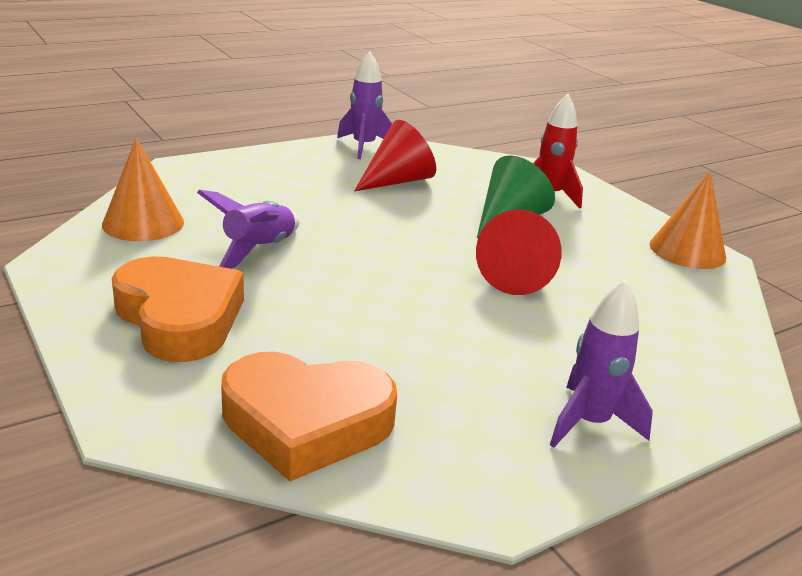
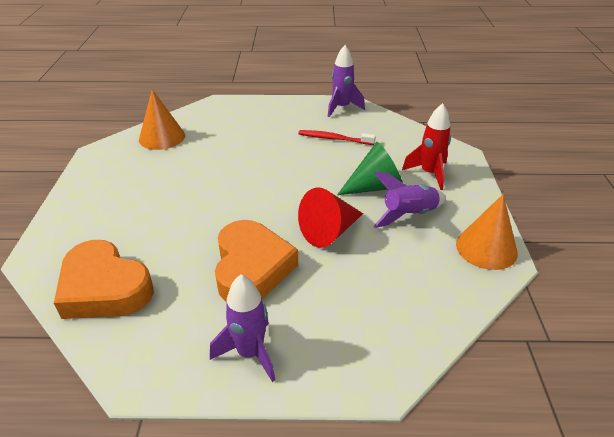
camera: 35 degrees right, 10 degrees up
orange heart [112,256,244,362] -> orange heart moved to [215,220,298,302]
purple rocket [197,190,299,269] -> purple rocket moved to [373,171,446,228]
red cone [354,120,436,191] -> red toothbrush [298,130,376,145]

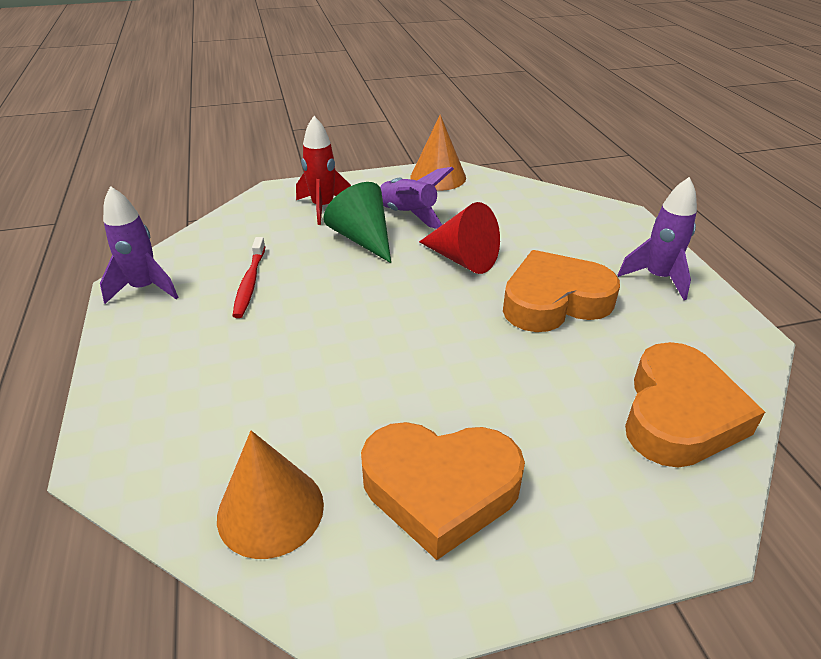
camera: 105 degrees left, 0 degrees up
none -> orange heart [361,422,525,560]

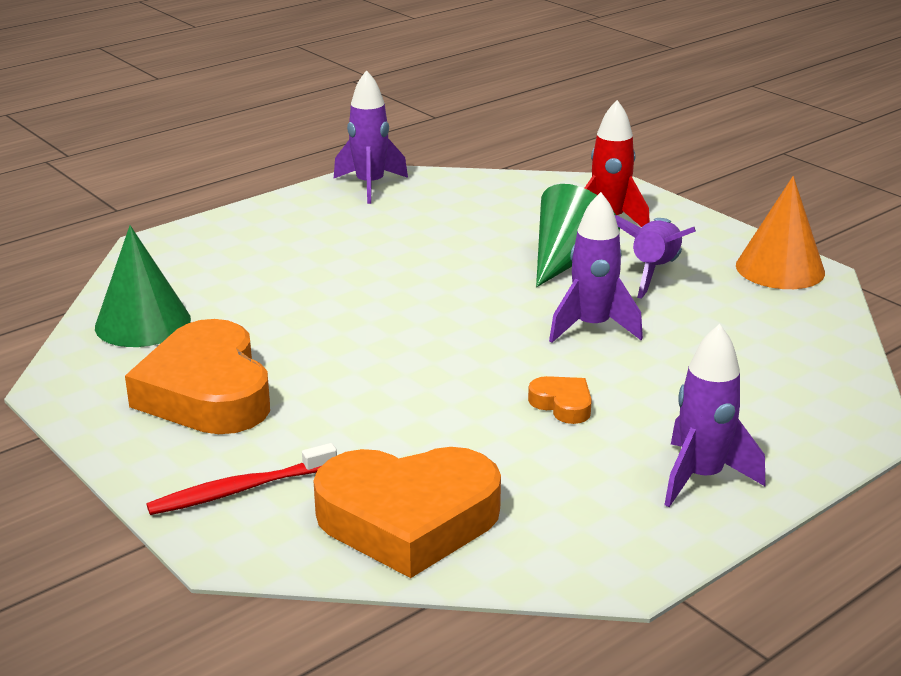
camera: 65 degrees right, 10 degrees down
orange cone [217,431,324,559] -> green cone [95,225,191,347]
red toothbrush [232,237,266,318] -> red toothbrush moved to [146,443,337,515]
red cone [419,202,500,274] -> purple rocket [549,192,643,343]
orange heart [503,250,620,332] -> orange heart [528,376,592,424], size x0.43

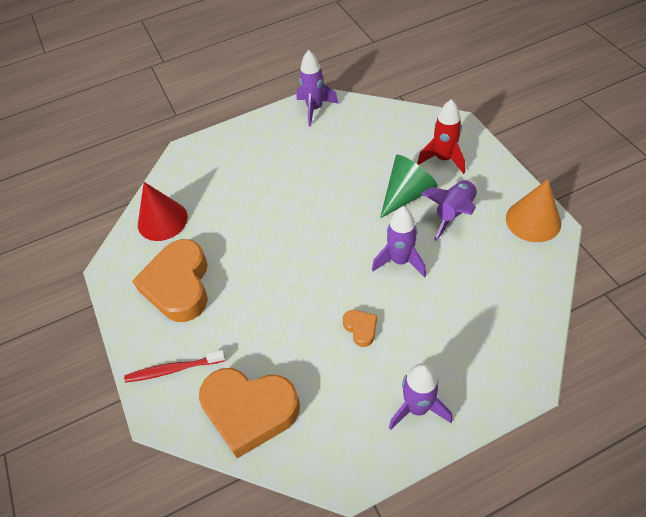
camera: 20 degrees right, 25 degrees up
green cone [95,225,191,347] -> red cone [138,182,188,241]

